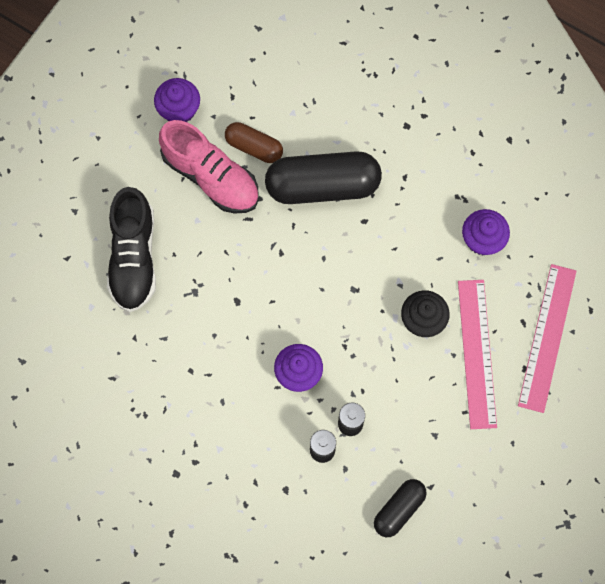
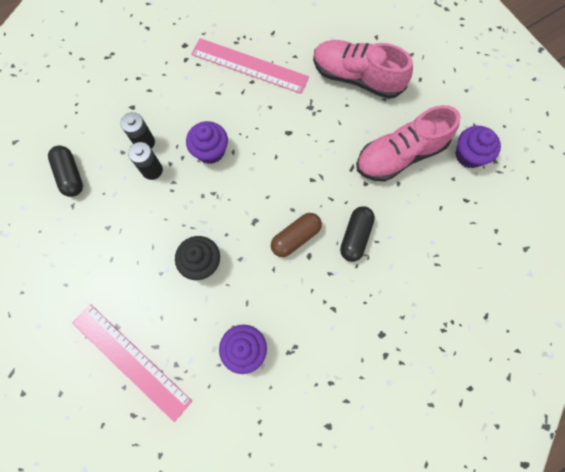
camera: 115 degrees right, 0 degrees up
black shoe [107,187,156,312] -> pink shoe [313,40,413,99]
brown capsule [225,122,283,163] -> brown capsule moved to [271,213,322,257]
black capsule [265,151,382,204] -> black capsule [340,206,375,262], size x0.54
pink ruler [458,280,497,429] -> pink ruler moved to [191,38,309,94]

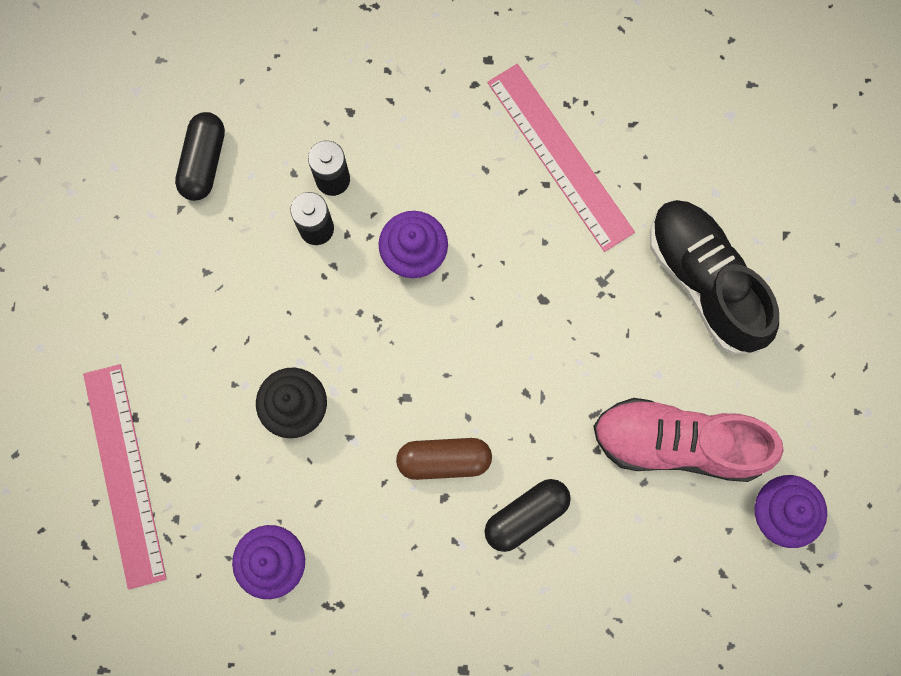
camera: 35 degrees right, 5 degrees up
pink shoe [313,40,413,99] -> black shoe [650,200,779,354]

